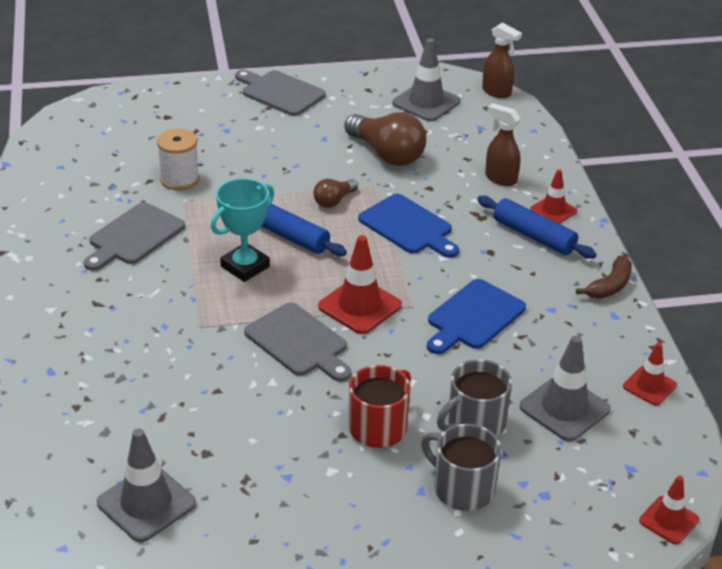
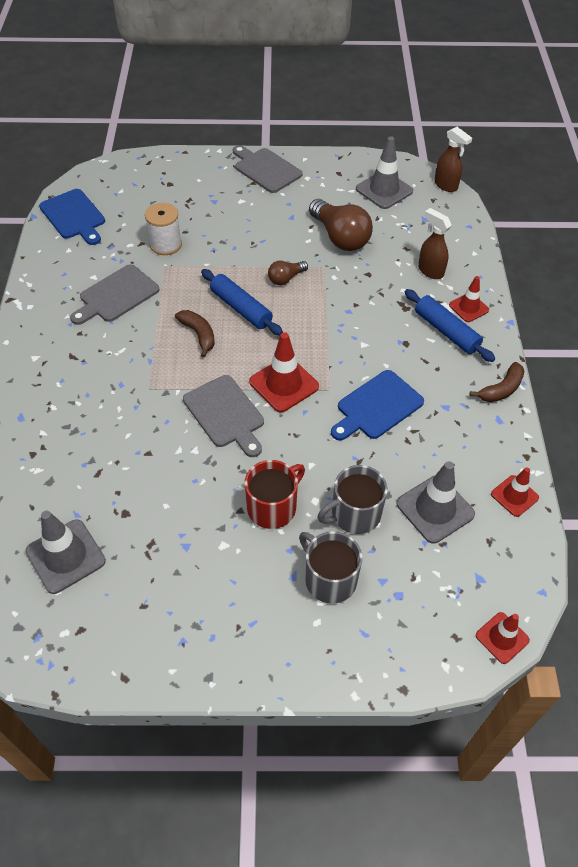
camera: 10 degrees right, 15 degrees up
turquoise trophy [211,178,274,282] -> brown banana [175,310,215,358]
blue cutting board [358,194,459,258] -> blue cutting board moved to [39,189,105,245]

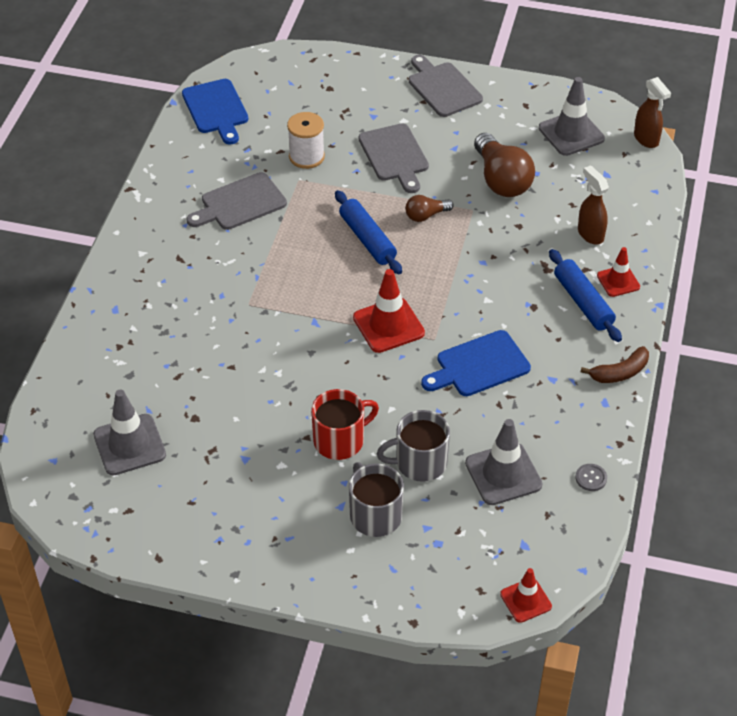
camera: 15 degrees right, 5 degrees down
brown banana [175,310,215,358] -> none
grey cutting board [183,375,264,457] -> grey cutting board moved to [359,123,429,193]
red traffic cone [491,467,539,517] -> grey button [575,464,607,491]

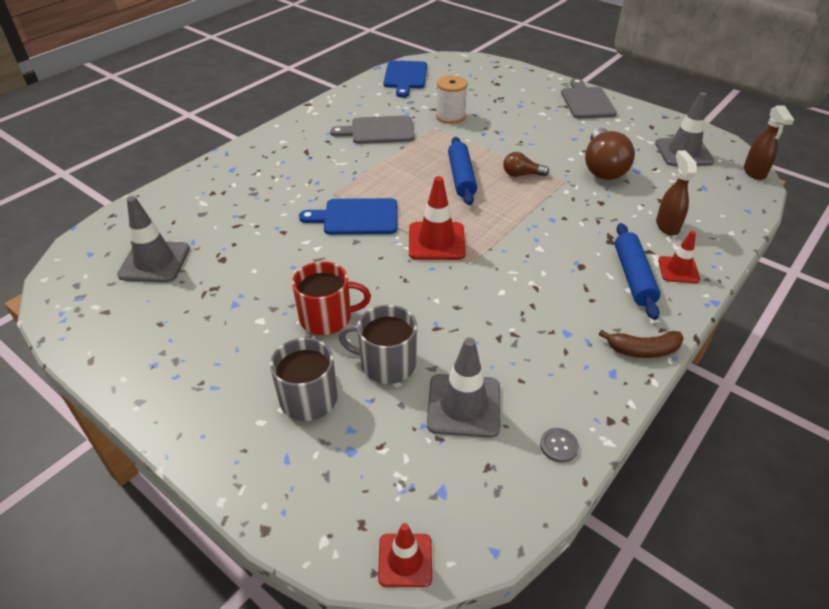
camera: 25 degrees right, 5 degrees down
grey cutting board [359,123,429,193] -> none
blue cutting board [421,330,531,396] -> blue cutting board moved to [299,198,397,235]

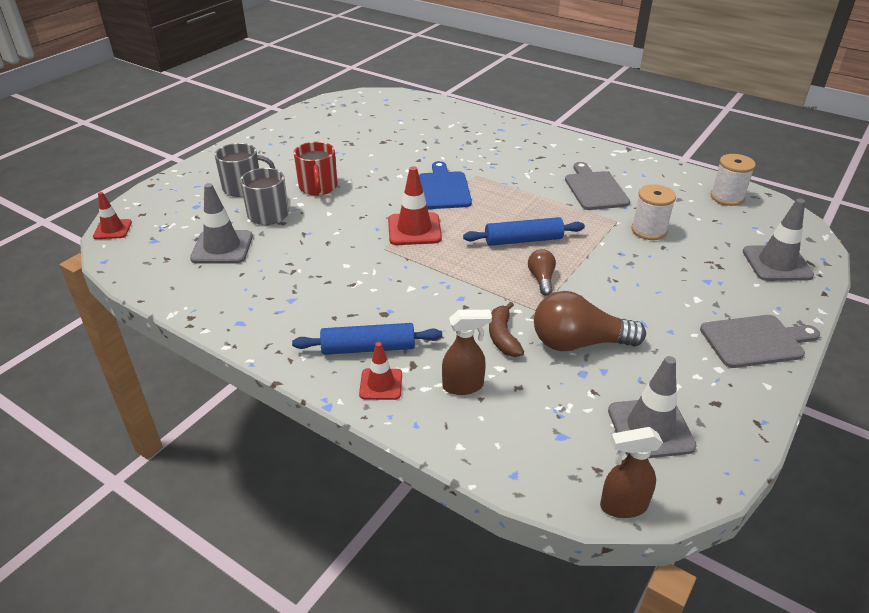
camera: 85 degrees right, 5 degrees down
grey traffic cone [117,196,190,283] -> grey traffic cone moved to [743,198,814,281]
blue cutting board [384,61,427,97] -> white spool [710,154,756,206]
grey button [540,428,579,463] -> none
brown banana [599,330,684,358] -> brown banana moved to [489,302,524,357]

